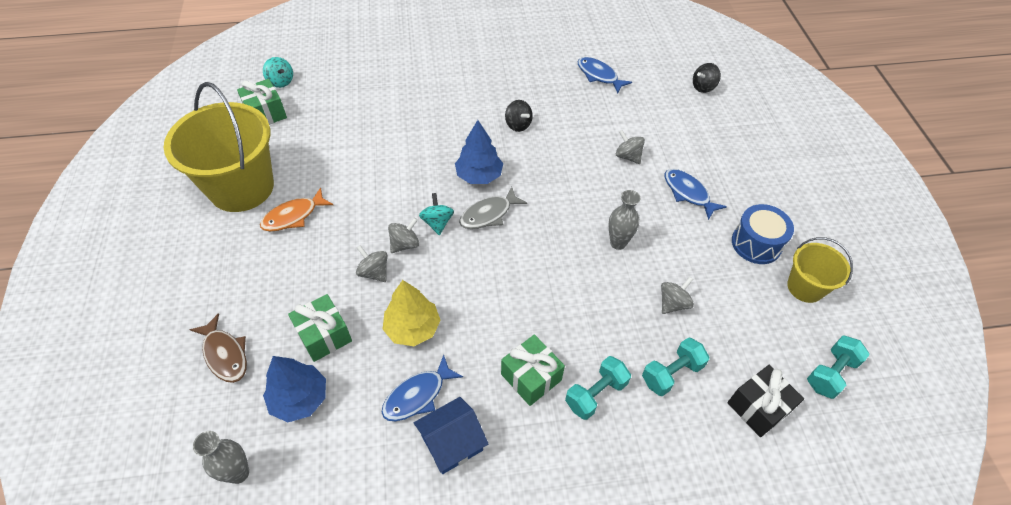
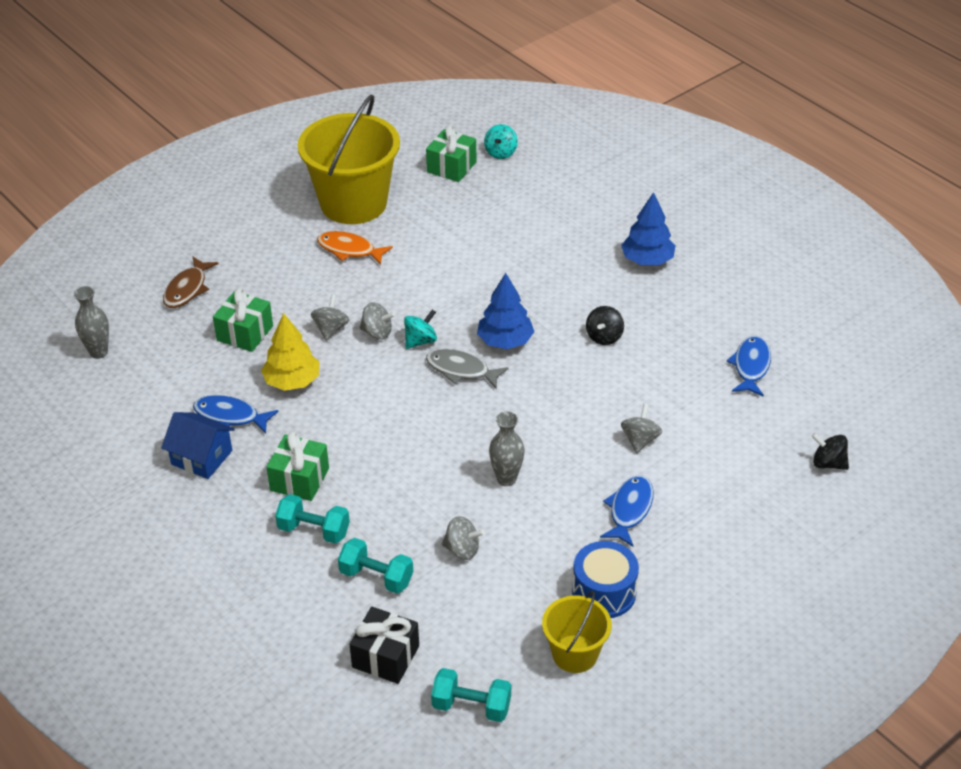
camera: 60 degrees right, 10 degrees down
blue tree [263,356,326,422] -> blue tree moved to [621,192,676,265]

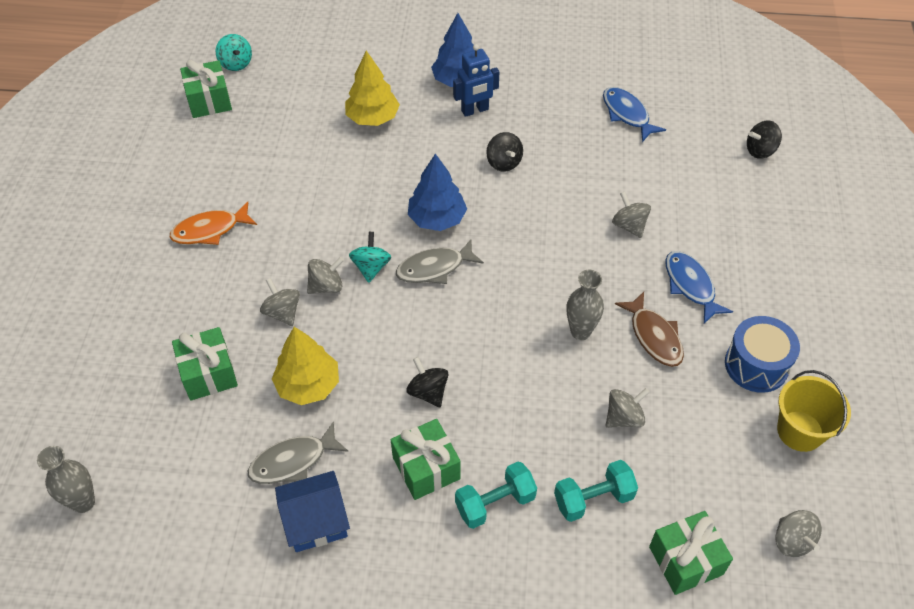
camera: 45 degrees left, 10 degrees up
brown fish [163,256,219,308] -> brown fish moved to [615,292,684,367]
blue fish [193,395,278,434] -> grey fish [247,421,348,484]
yellow bucket [297,95,400,224] -> none
black gift [349,607,419,684] -> green gift [649,511,733,595]
turquoise dumbbell [431,668,511,722] -> grey spinning top [776,510,822,557]
none -> yellow tree [345,51,400,126]
none -> black spinning top [407,357,448,407]
none -> blue robot [453,44,499,117]

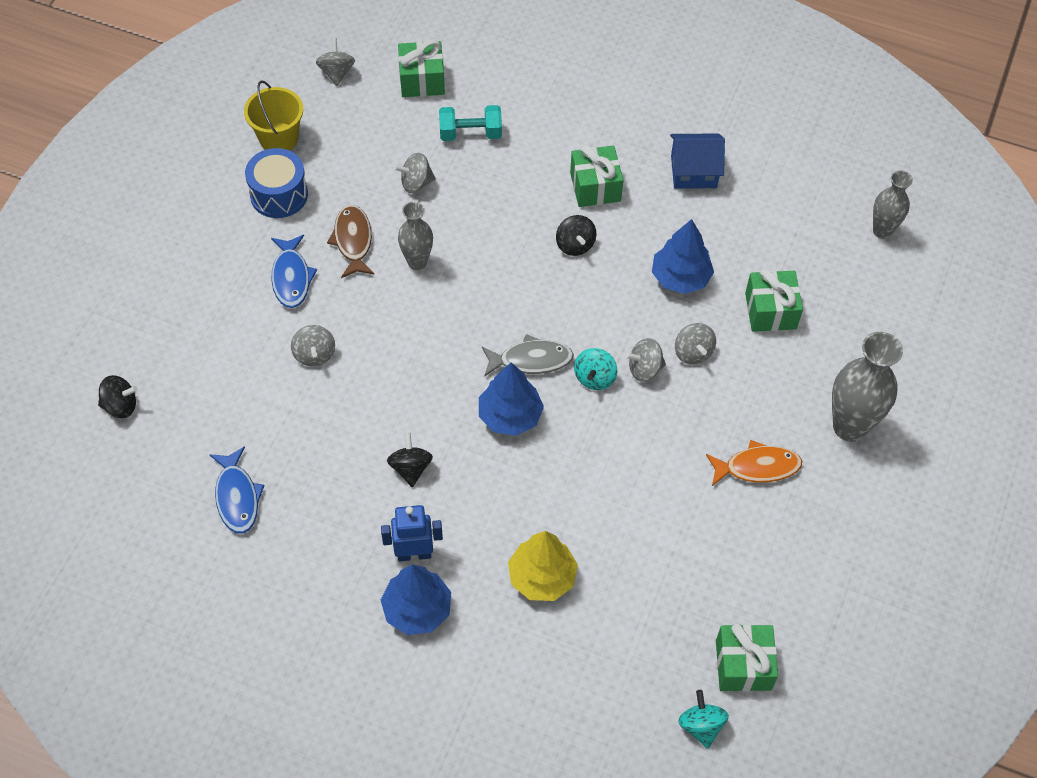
camera: 165 degrees left, 5 degrees up
grey fish [247,421,348,484] -> none
yellow tree [272,327,339,405] -> blue tree [652,219,714,294]
turquoise dumbbell [455,462,537,529] -> none
none -> grey vase [832,332,903,442]

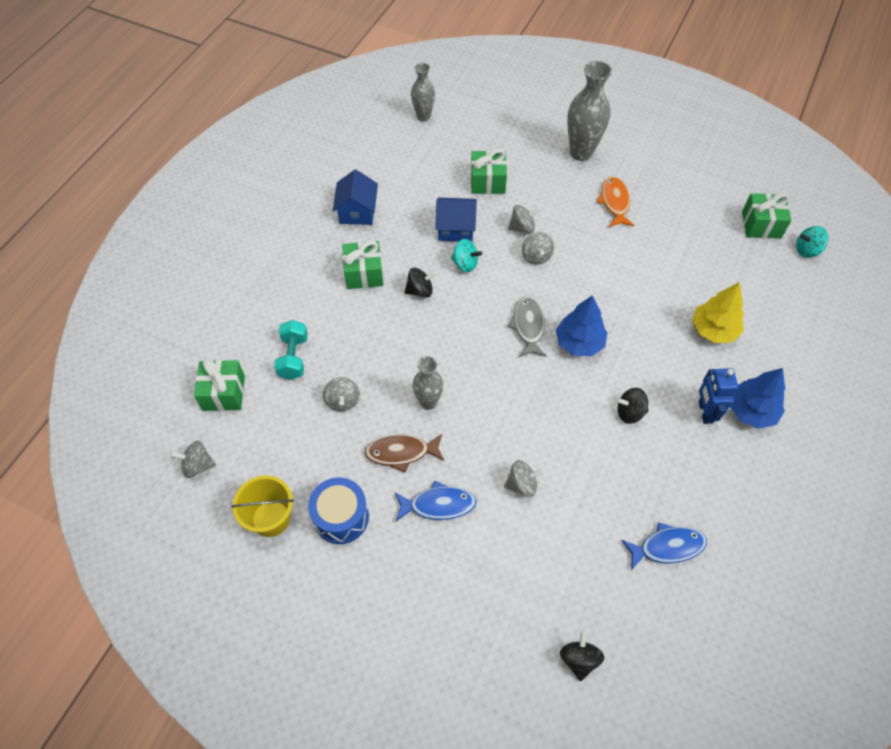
camera: 85 degrees left, 0 degrees up
turquoise spinning top [574,348,618,390] -> turquoise spinning top moved to [451,239,482,272]
blue tree [652,219,714,294] -> blue house [435,197,477,242]

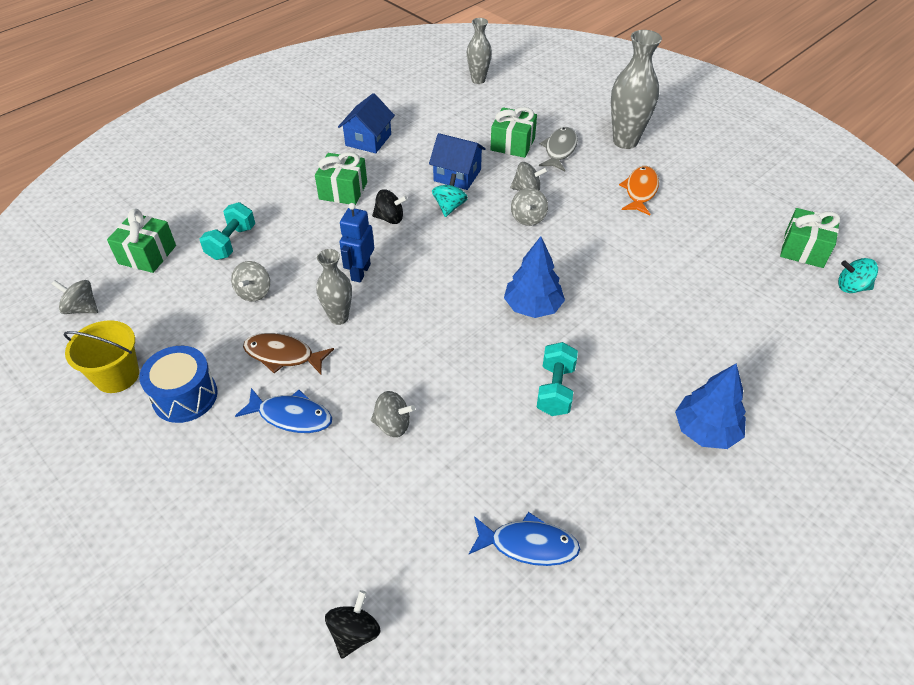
camera: 20 degrees right, 10 degrees down
turquoise spinning top [451,239,482,272] -> turquoise spinning top turned 120 degrees counterclockwise [432,173,468,217]
grey fish [508,296,547,357] -> grey fish moved to [539,127,578,171]
black spinning top [616,388,648,424] -> turquoise dumbbell [537,342,578,416]
yellow tree [692,282,744,343] -> none
blue robot [699,368,738,424] -> blue robot moved to [339,203,374,282]

